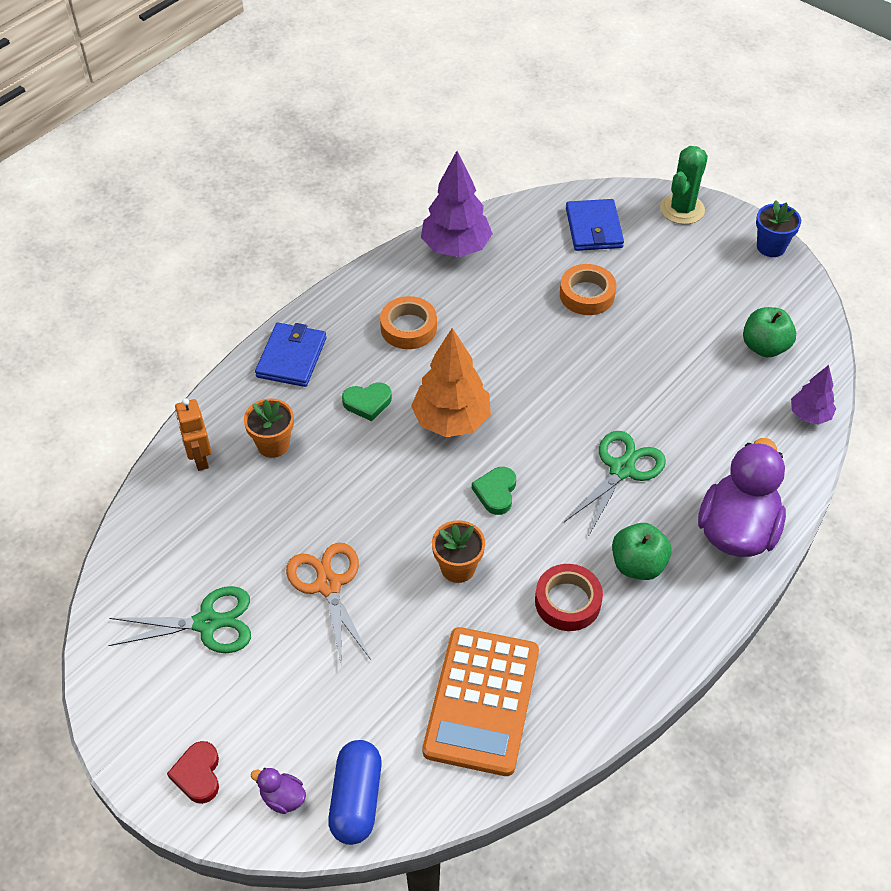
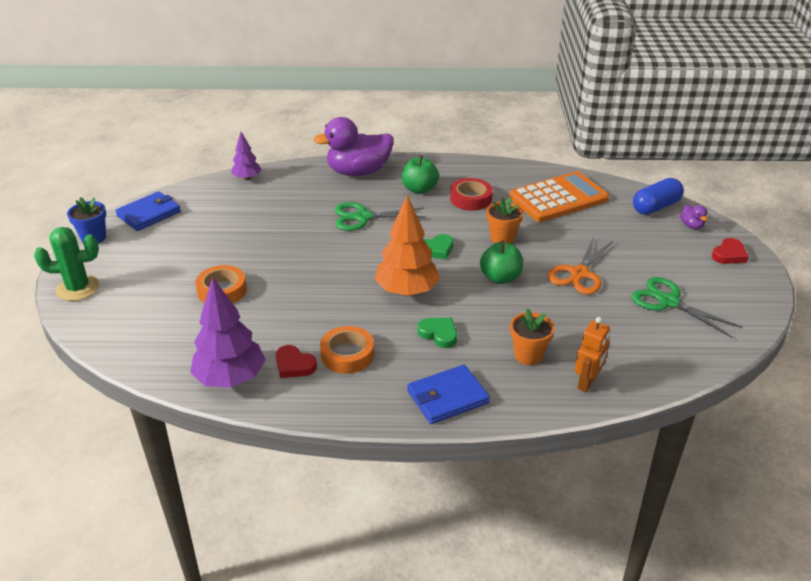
camera: 130 degrees left, 15 degrees down
blue wallet [566,199,624,251] -> blue wallet moved to [115,191,181,231]
green apple [743,307,796,357] -> green apple moved to [480,240,523,284]
none -> red heart [276,345,317,378]

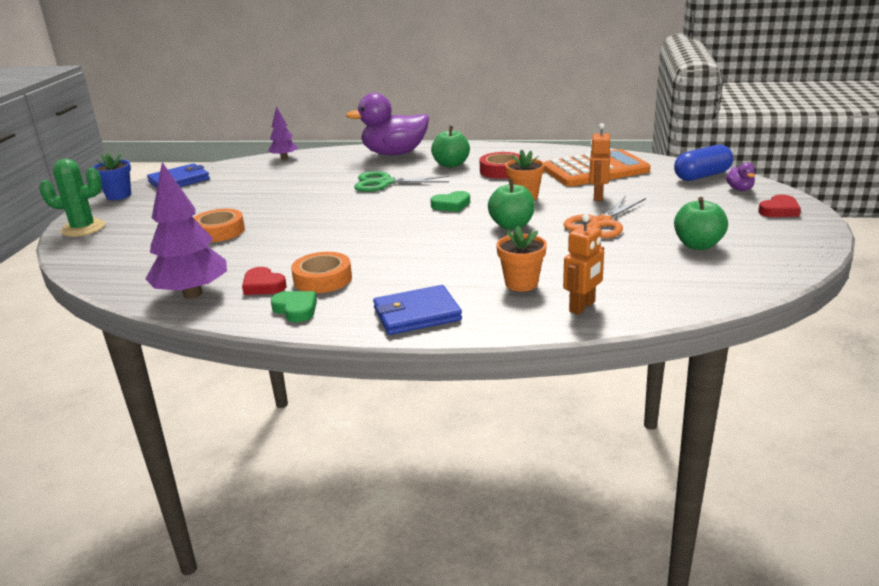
camera: 10 degrees right, 10 degrees down
orange tree [375,195,440,296] -> none
green heart [417,318,457,348] -> green heart moved to [271,291,317,322]
green scissors [632,277,742,338] -> green apple [674,197,728,250]
none -> orange robot [589,123,610,201]

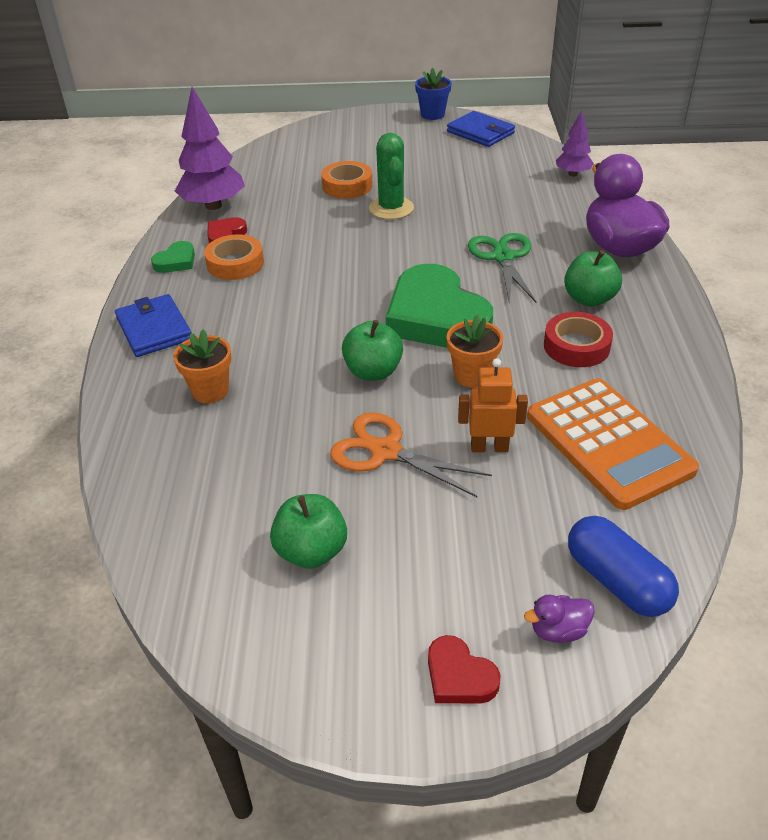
camera: 80 degrees right, 15 degrees up
green cactus [39,159,105,237] -> green cactus moved to [369,133,414,220]
green heart [430,191,470,212] -> green heart [386,264,493,348], size x2.30
orange robot [563,214,604,314] -> none

